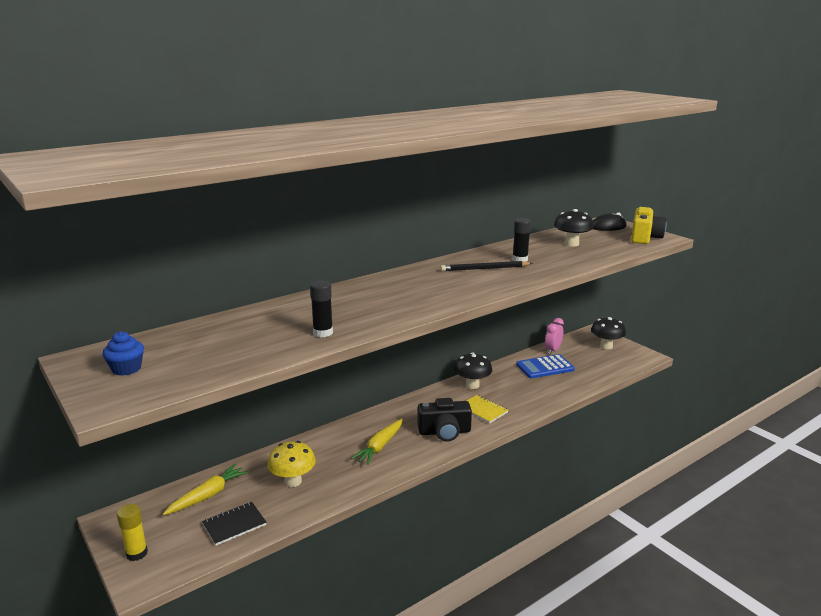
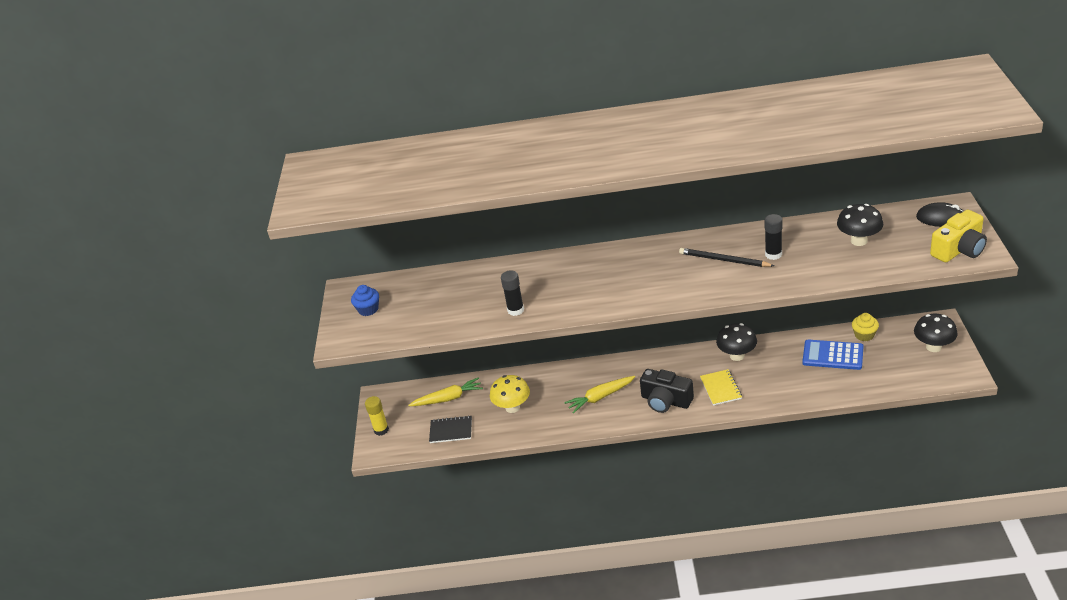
camera: 40 degrees right, 15 degrees up
pink clock [545,318,564,354] -> yellow cupcake [852,313,879,341]

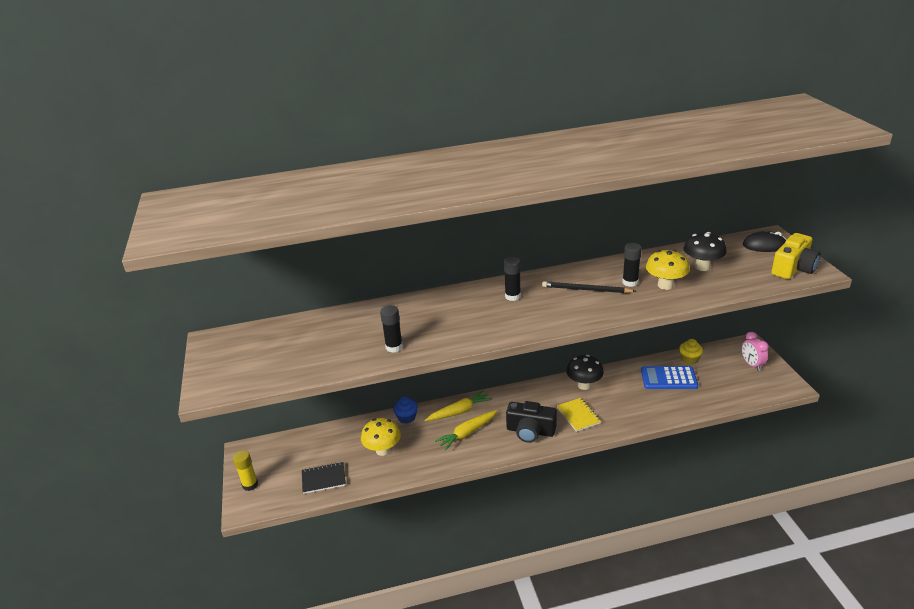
camera: 15 degrees left, 5 degrees down
blue cupcake [351,285,379,316] -> blue cupcake moved to [393,396,418,424]
yellow carrot [408,378,483,406] -> yellow carrot moved to [424,390,492,421]
black mushroom [914,314,958,352] -> pink clock [742,332,769,371]
none -> black glue stick [504,257,521,301]
none -> yellow mushroom [646,250,690,290]

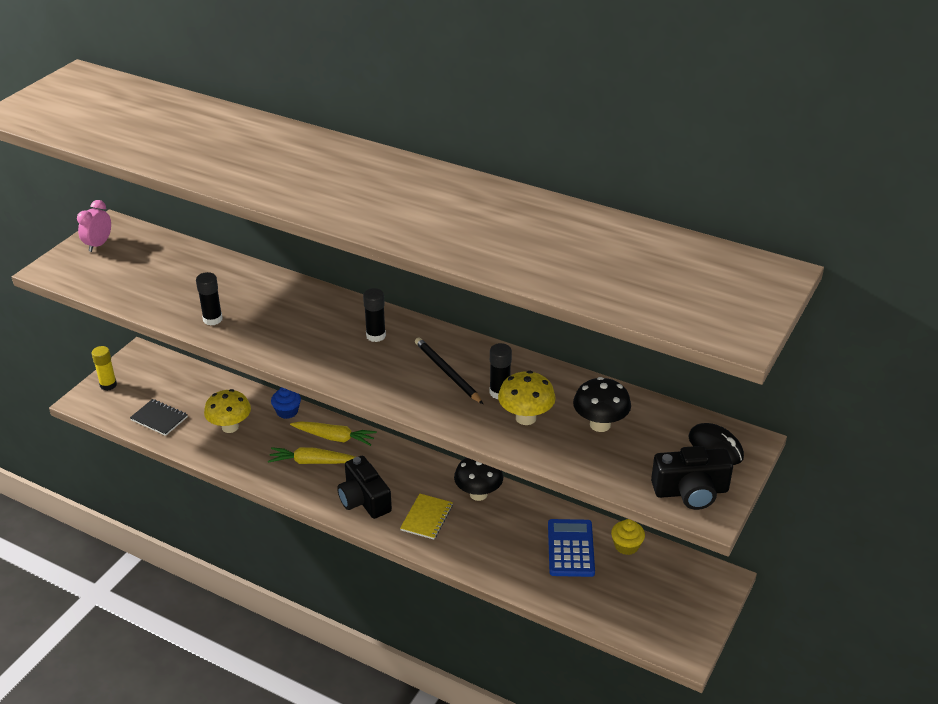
camera: 40 degrees right, 5 degrees up
blue calculator [641,366,698,389] -> blue calculator turned 45 degrees clockwise [548,519,595,577]
pink clock [742,332,769,371] -> pink clock moved to [77,200,111,252]
yellow camera [771,233,821,279] -> black camera [651,446,733,510]

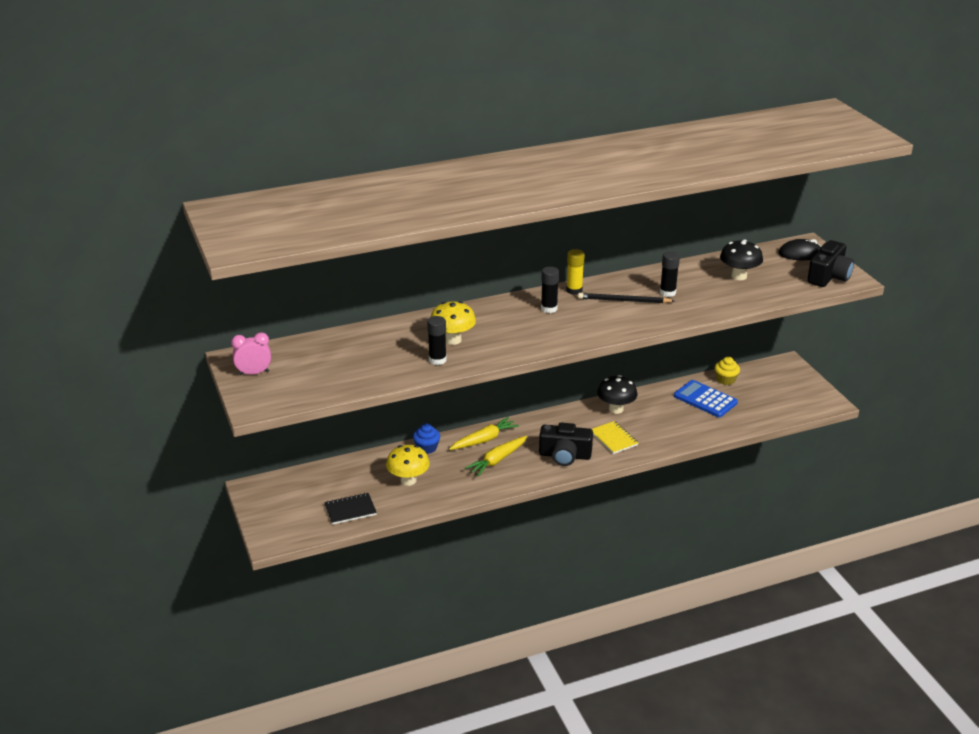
camera: 50 degrees left, 5 degrees down
pink clock [77,200,111,252] -> pink clock turned 105 degrees clockwise [231,332,271,375]
yellow glue stick [92,346,117,391] -> yellow glue stick moved to [566,249,585,295]
yellow mushroom [498,371,556,425] -> yellow mushroom moved to [431,301,476,345]

